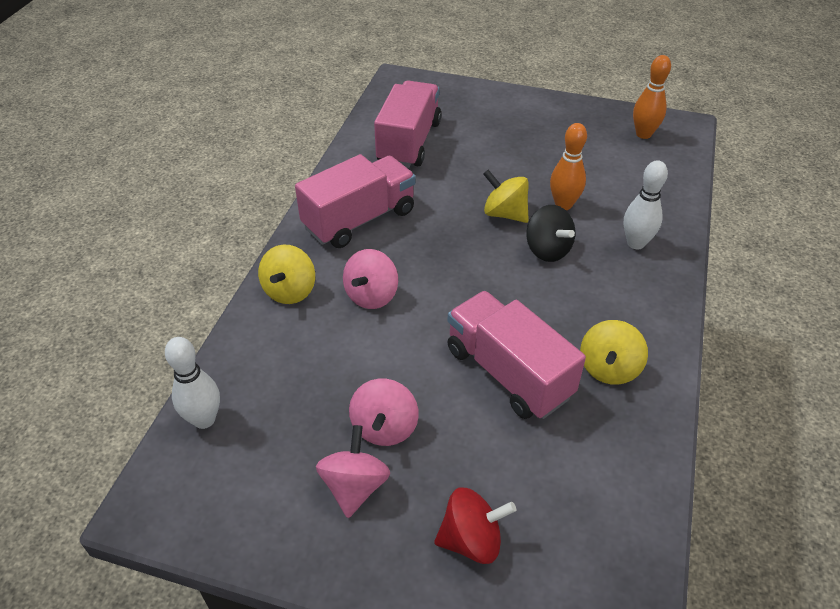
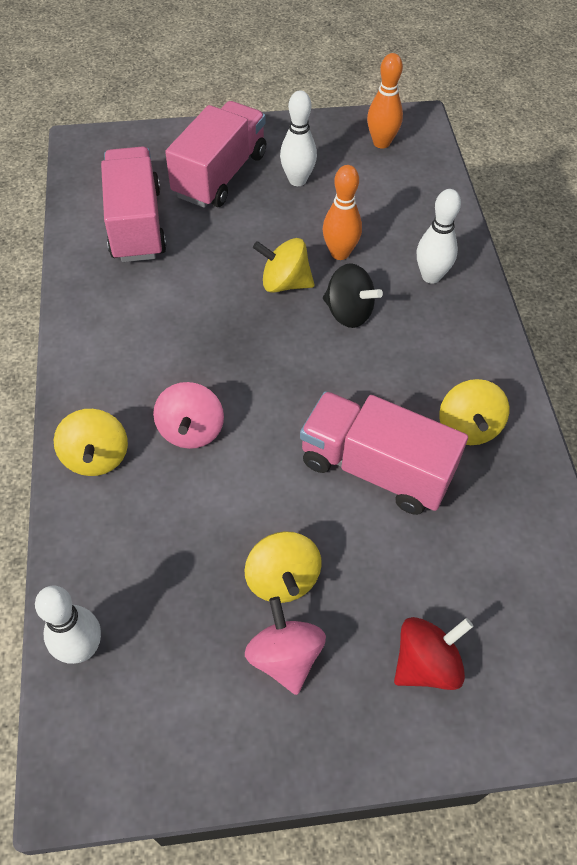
camera: 25 degrees left, 10 degrees up
pink truck [295,154,416,248] -> pink truck moved to [165,101,266,208]
pink spinning top [349,379,419,446] -> yellow spinning top [245,531,322,603]
none -> white bowling pin [280,91,317,186]

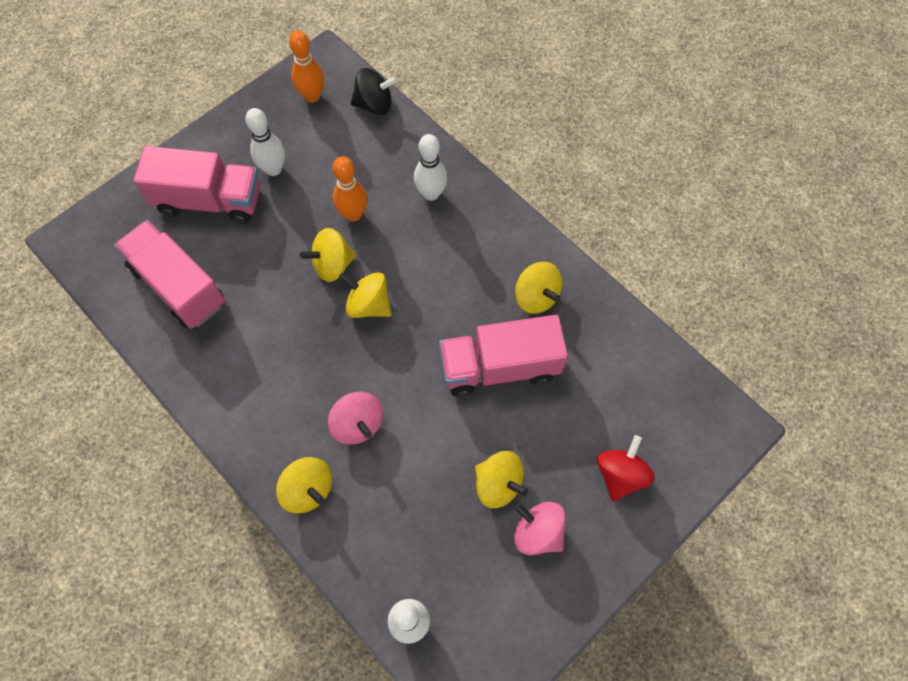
camera: 35 degrees left, 10 degrees up
pink truck [165,101,266,208] -> pink truck turned 105 degrees clockwise [134,146,260,224]
black spinning top [323,263,383,328] -> black spinning top moved to [351,68,398,115]
none -> yellow spinning top [339,272,392,318]

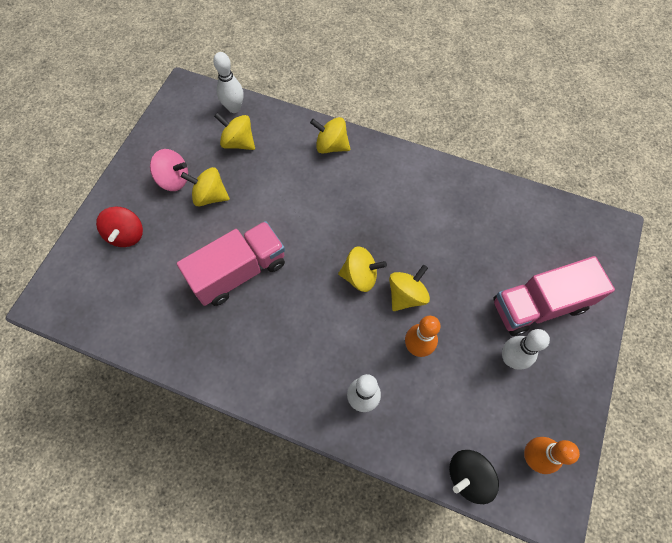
camera: 155 degrees right, 0 degrees up
pink truck [114,220,225,329] -> none
pink spinning top [328,392,383,445] -> none
yellow spinning top [515,262,562,314] -> yellow spinning top moved to [214,113,255,150]

